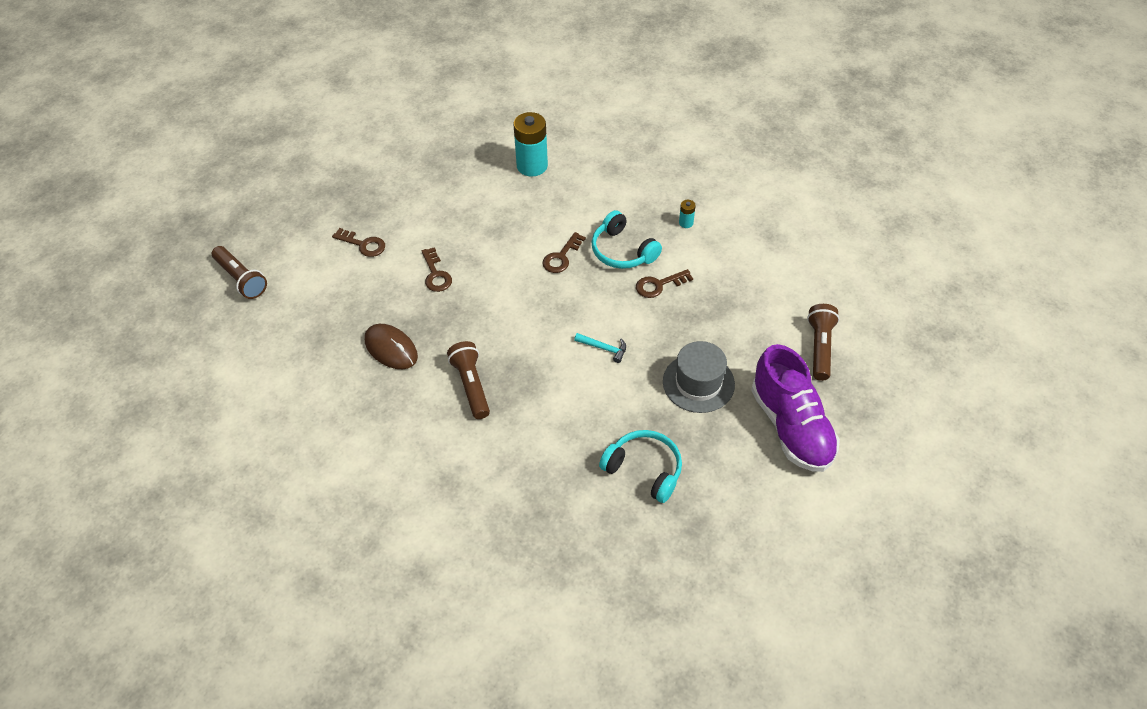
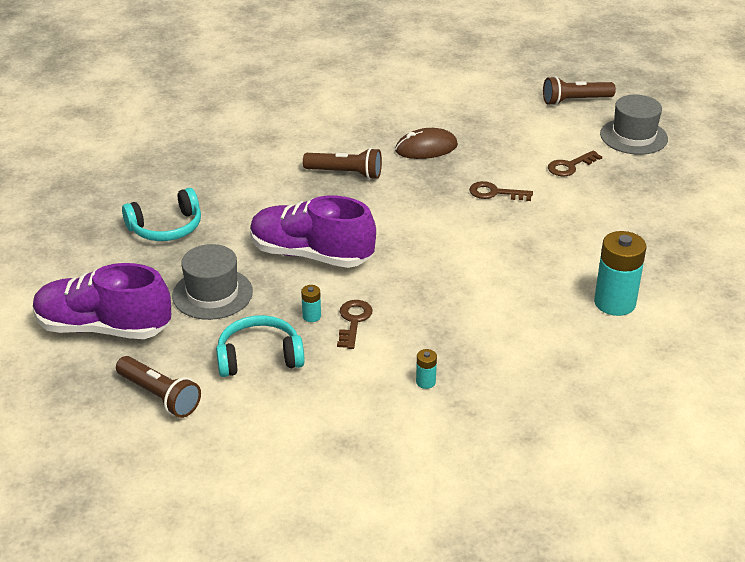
camera: 120 degrees right, 15 degrees down
brown key [543,232,586,273] -> none
turquoise hammer [574,333,626,363] -> purple shoe [250,196,376,268]
turquoise headphones [592,210,662,269] -> turquoise headphones moved to [216,315,305,377]
none -> turquoise battery [301,285,321,322]
none -> grey hat [600,95,668,155]

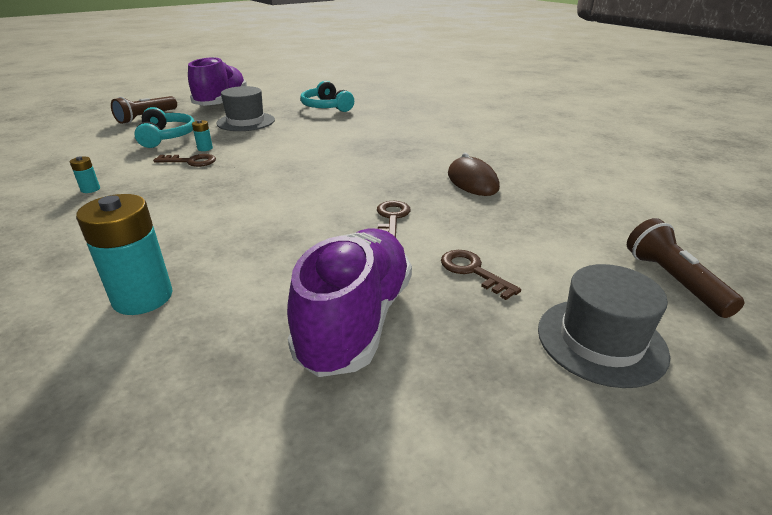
camera: 85 degrees right, 5 degrees down
purple shoe [250,196,376,268] -> purple shoe moved to [287,229,412,377]
brown flashlight [303,148,382,180] -> none

